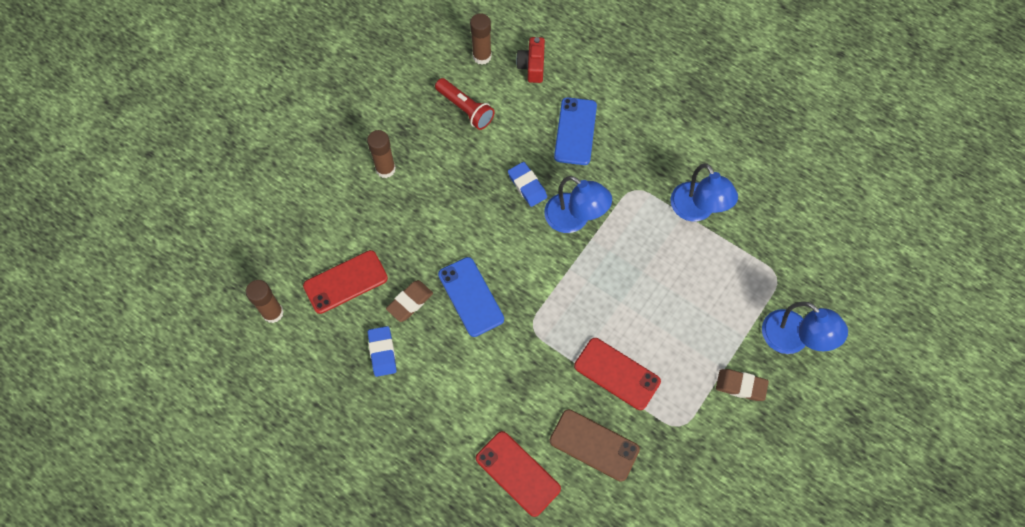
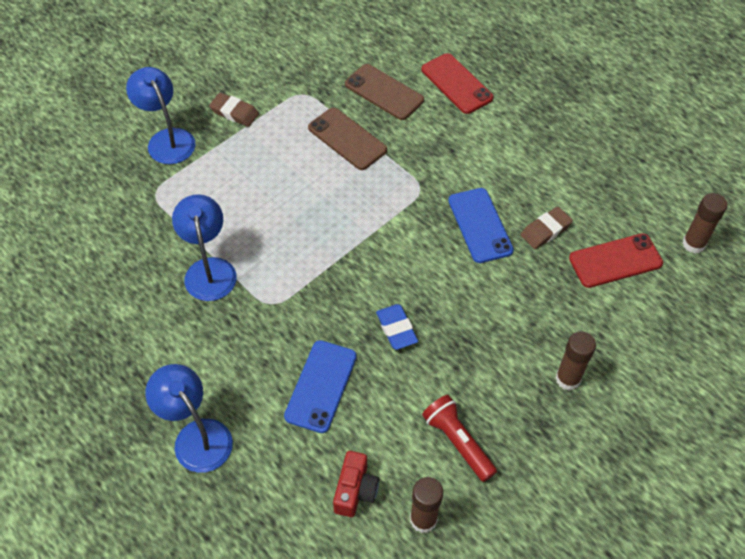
camera: 170 degrees left, 10 degrees down
blue eraser [368,326,397,377] -> none
blue lamp [544,176,612,233] -> blue lamp moved to [145,364,233,473]
red phone [574,338,661,410] -> brown phone [308,108,387,170]

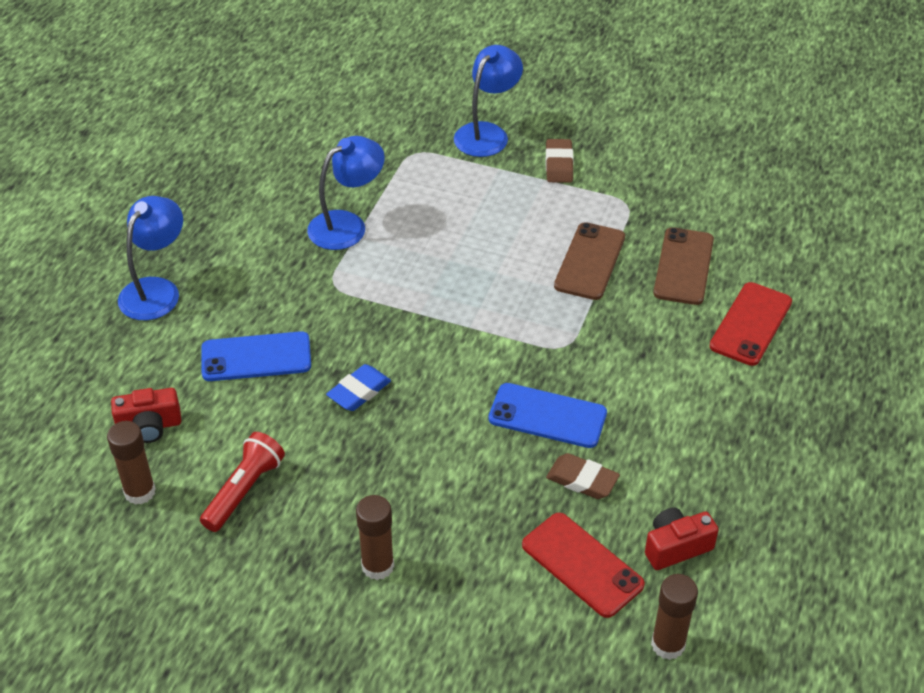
camera: 65 degrees right, 10 degrees down
blue phone [448,188,514,263] -> blue phone turned 60 degrees clockwise [488,383,607,448]
none -> red camera [645,507,719,570]

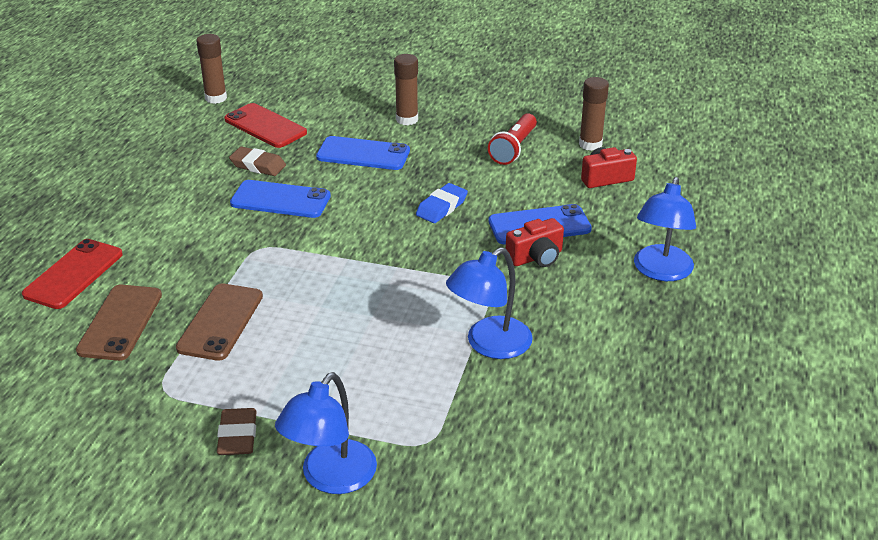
camera: 175 degrees right, 10 degrees down
red camera [645,507,719,570] -> red camera moved to [506,218,564,267]
none -> blue phone [316,136,410,170]

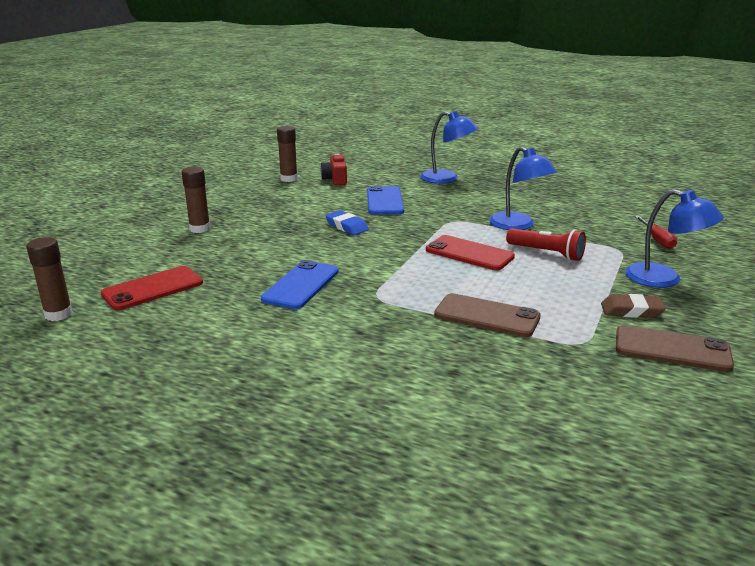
camera: 80 degrees left, 10 degrees down
red phone [22,239,123,309] -> red phone moved to [426,235,515,270]
brown phone [76,285,162,361] -> brown phone moved to [616,325,734,372]
brown eraser [229,146,286,176] -> none
blue phone [316,136,410,170] -> none
red flashlight [488,113,537,165] -> red flashlight moved to [506,228,586,261]
red camera [506,218,564,267] -> none
none -> red screwdriver [635,216,677,249]

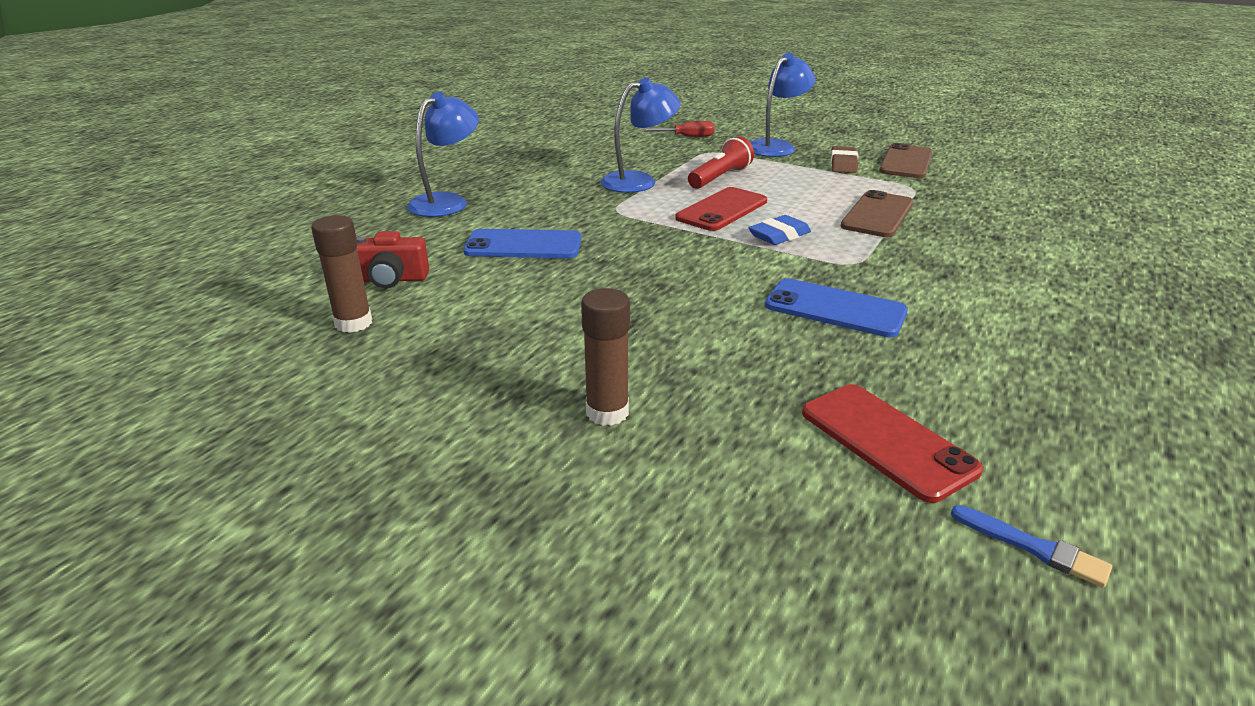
camera: 85 degrees left, 5 degrees up
brown glue stick [26,237,73,321] -> blue brush [951,505,1112,588]
blue eraser [325,210,369,235] -> blue eraser moved to [749,215,811,245]

